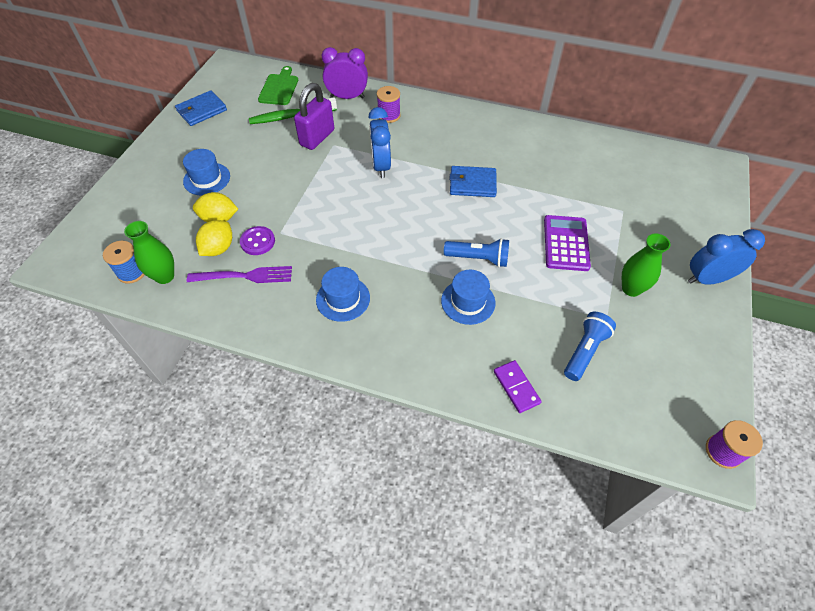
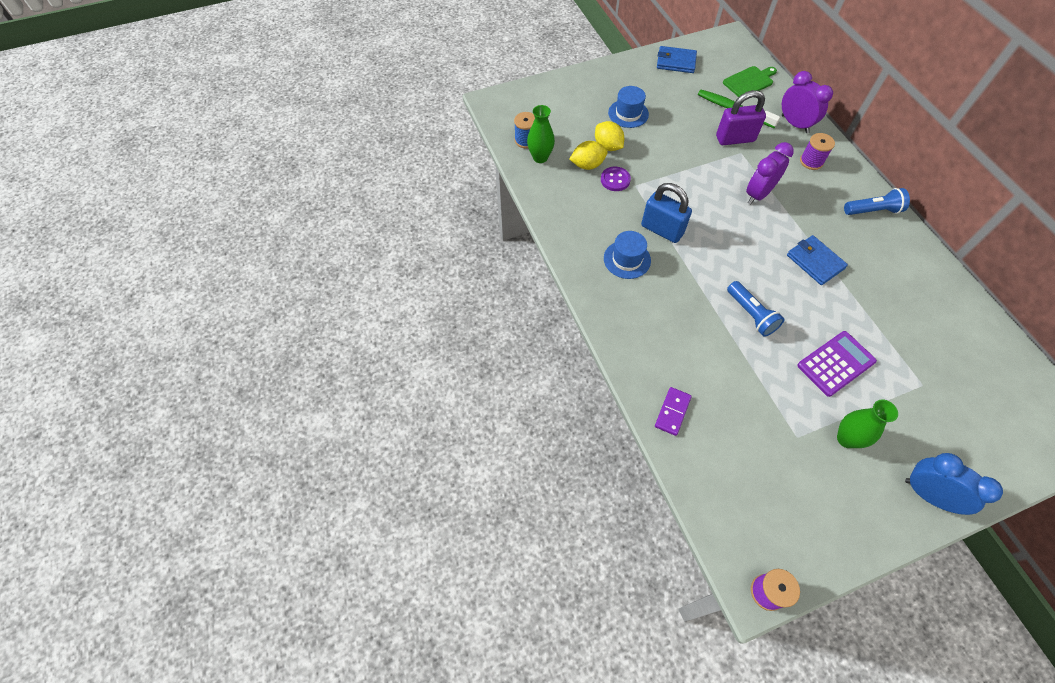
camera: 50 degrees right, 5 degrees up
purple fork [187,266,292,283] -> none
blue clock [368,107,391,178] -> purple clock [746,142,794,204]
blue hat [441,270,495,325] -> none
blue flashlight [564,312,616,381] -> blue flashlight moved to [844,188,910,215]
none -> blue padlock [641,183,692,243]

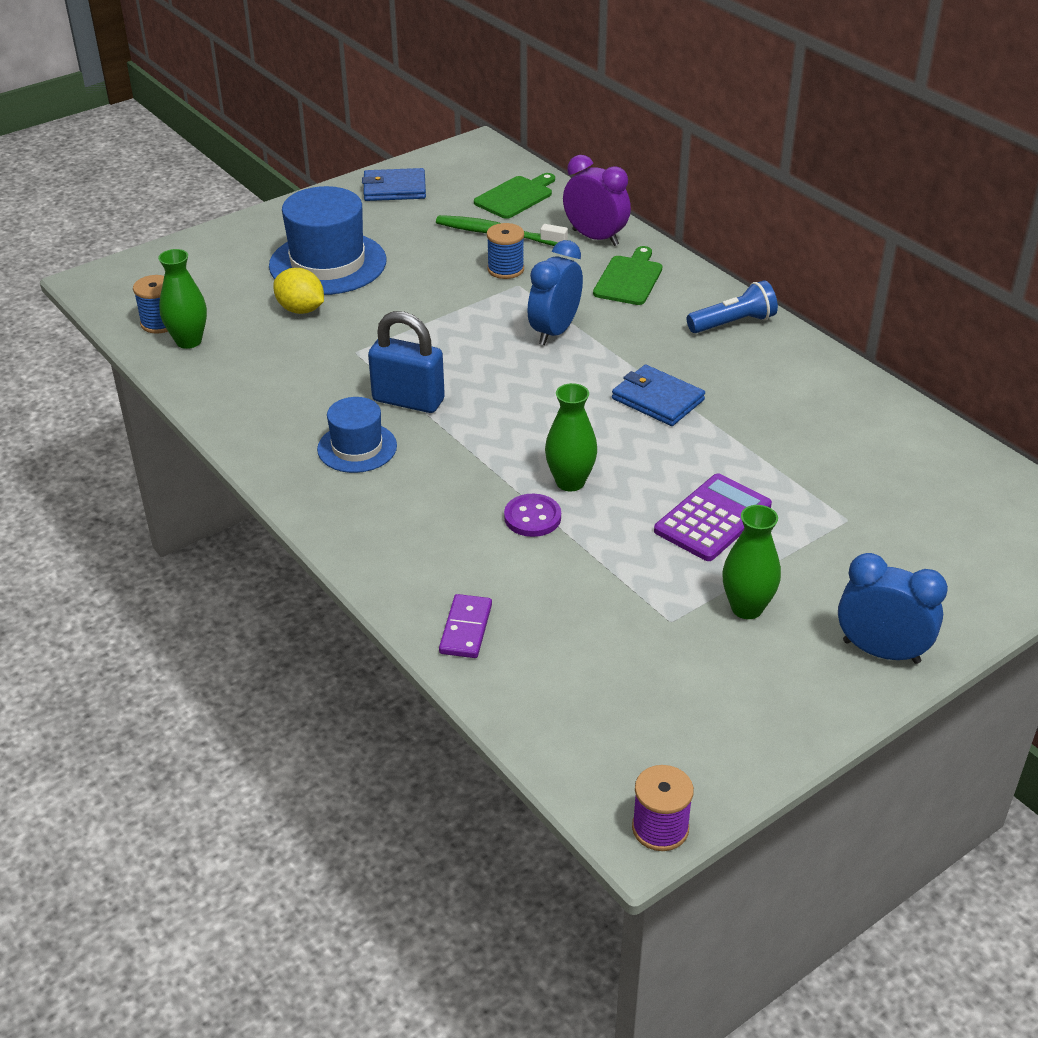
camera: 15 degrees left, 20 degrees down
yellow lemon [569,141,608,170] -> none
purple button [601,167,631,191] -> purple button moved to [504,494,561,537]
blue hat [608,86,649,128] -> blue hat [269,186,386,295], size x1.74
purple padlock [716,90,766,145] -> blue spool [487,223,524,279]
blue flashlight [727,281,784,337] -> green vase [545,383,597,491]
purple clock [746,142,794,204] -> blue clock [528,240,583,345]
purple spool [800,133,835,170] -> green cutting board [593,246,662,305]

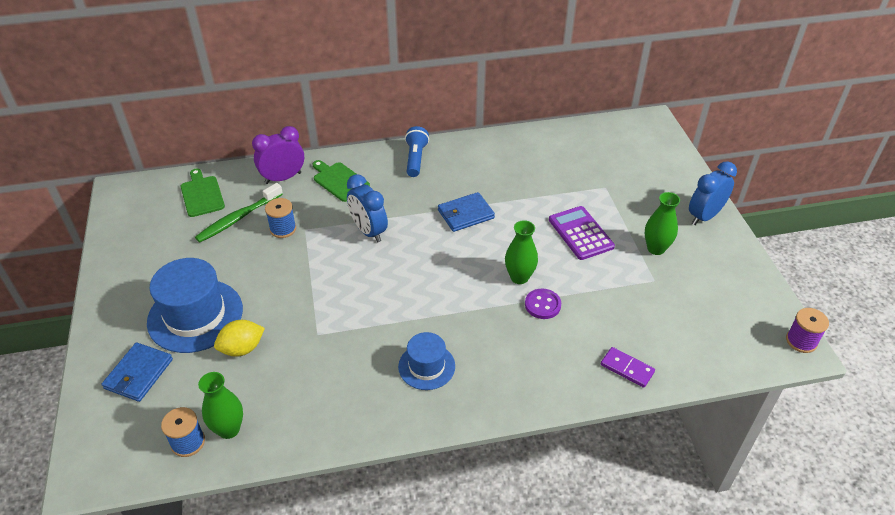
camera: 65 degrees left, 5 degrees up
blue wallet [362,168,426,201] -> blue wallet moved to [102,342,173,402]
blue padlock [368,311,445,413] -> none

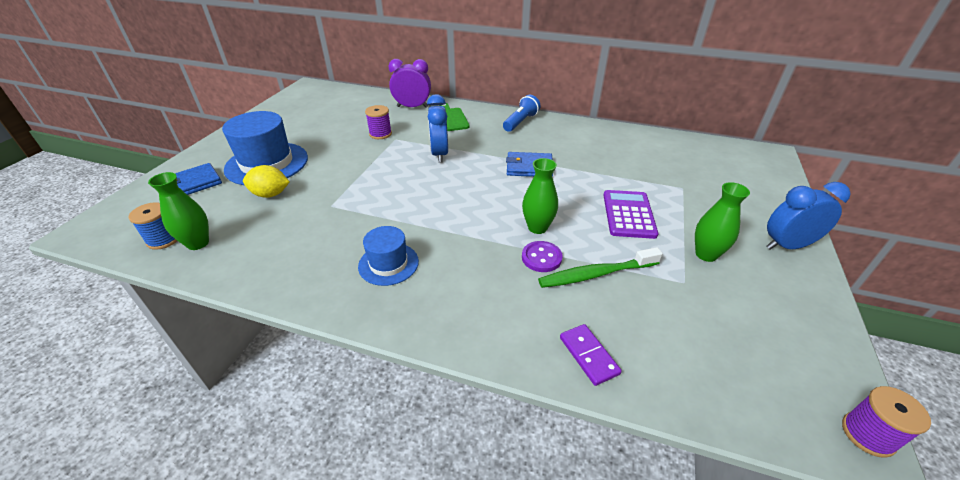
camera: 30 degrees right, 5 degrees down
green cutting board [181,169,225,217] -> none
green toothbrush [195,183,283,242] -> green toothbrush moved to [538,247,663,288]
blue spool [265,198,296,238] -> purple spool [365,105,392,139]

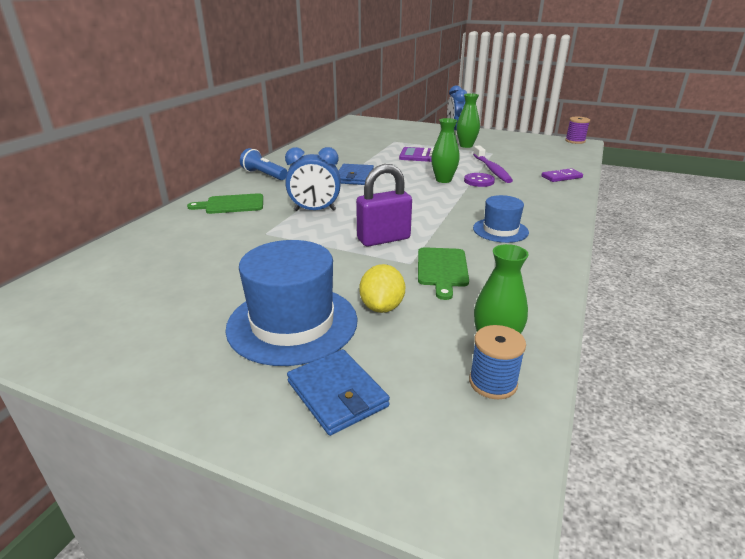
camera: 85 degrees left, 10 degrees down
purple spool [365,105,392,139] -> none
purple clock [389,59,431,108] -> none
green toothbrush [538,247,663,288] -> purple toothbrush [473,146,513,183]
none -> purple padlock [356,164,412,246]
none -> green cutting board [418,247,469,300]

